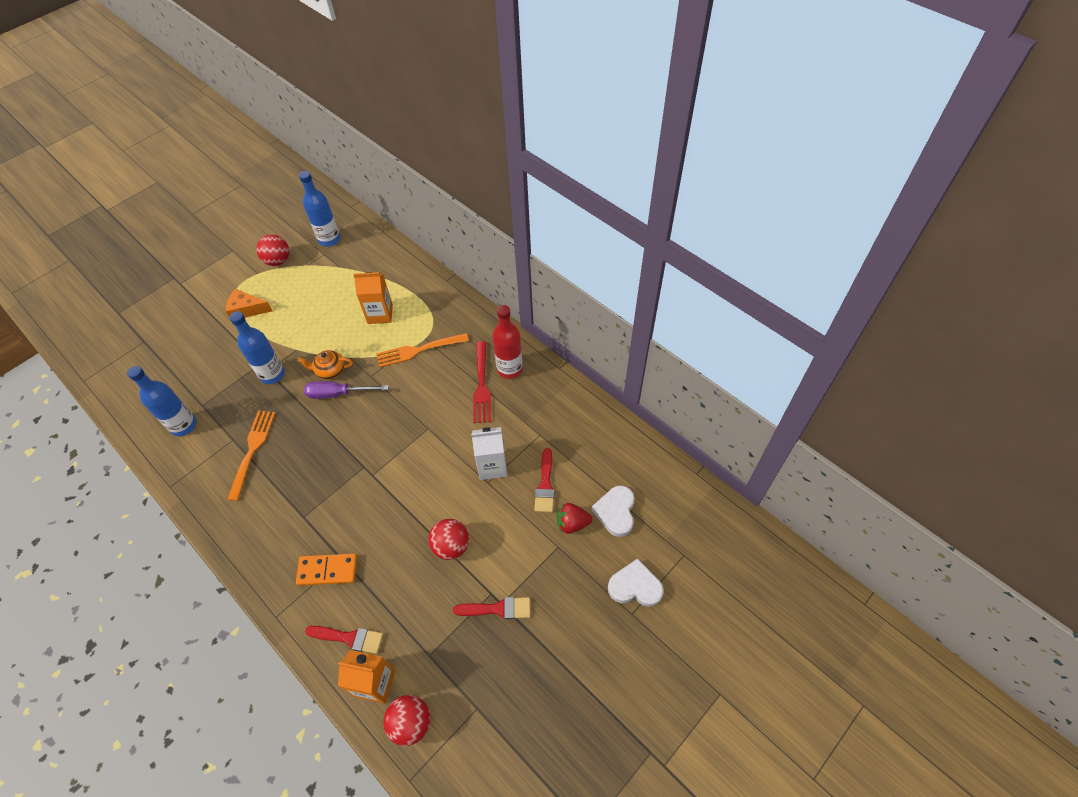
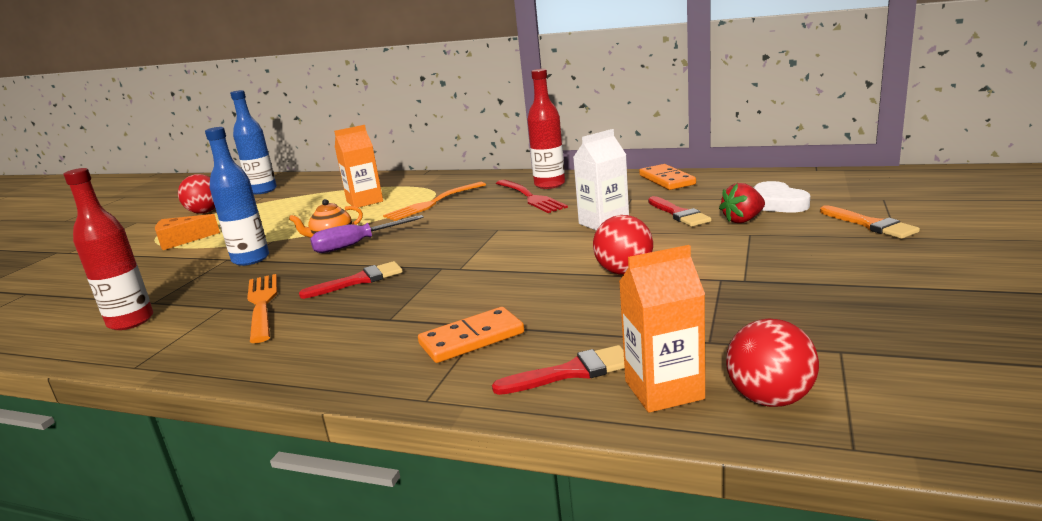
camera: 25 degrees left, 35 degrees down
blue bottle [127,366,196,436] -> red bottle [64,168,153,330]
red brush [453,597,530,619] -> red brush moved to [299,261,403,299]
white heart [608,559,664,607] -> orange brush [820,205,920,239]
none -> orange domino [639,164,696,190]

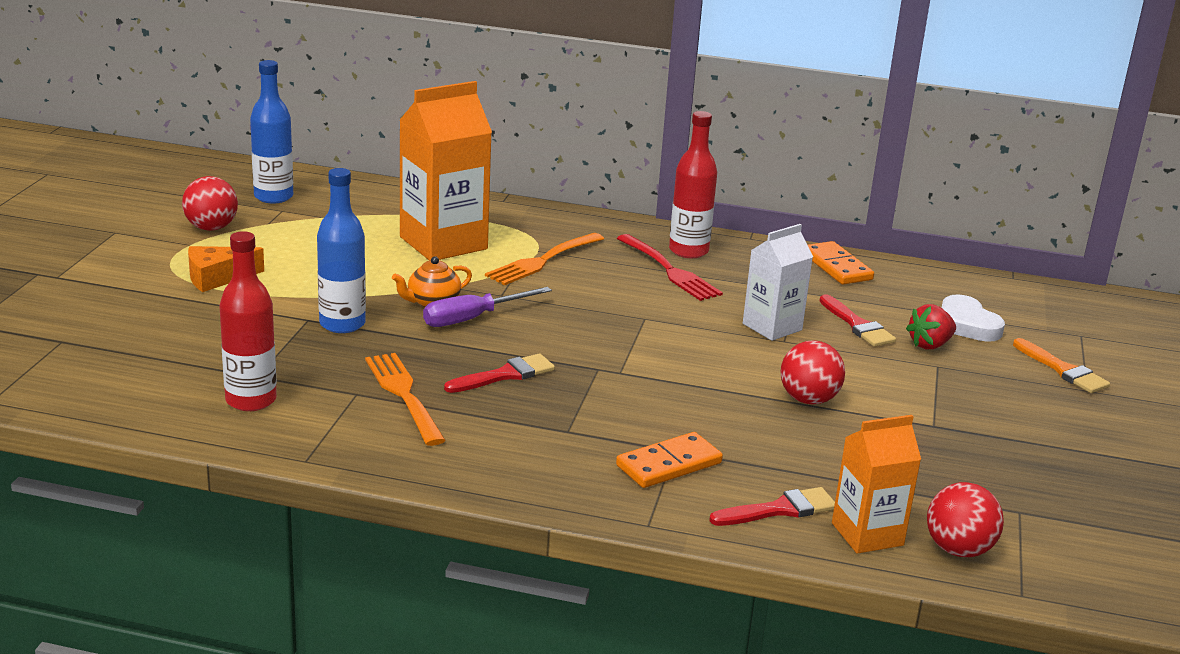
camera: 10 degrees left, 5 degrees up
orange carton [334,125,383,208] -> orange carton [399,81,492,260], size x1.65

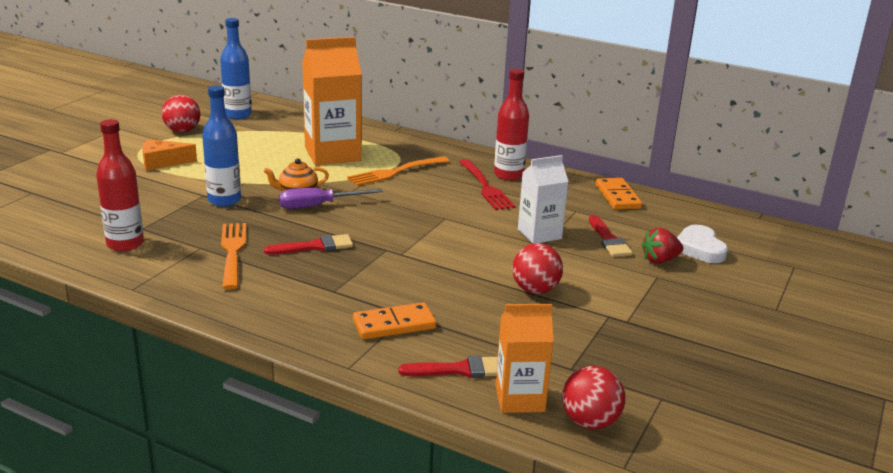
camera: 15 degrees right, 0 degrees up
orange brush [1013,338,1110,393] -> none

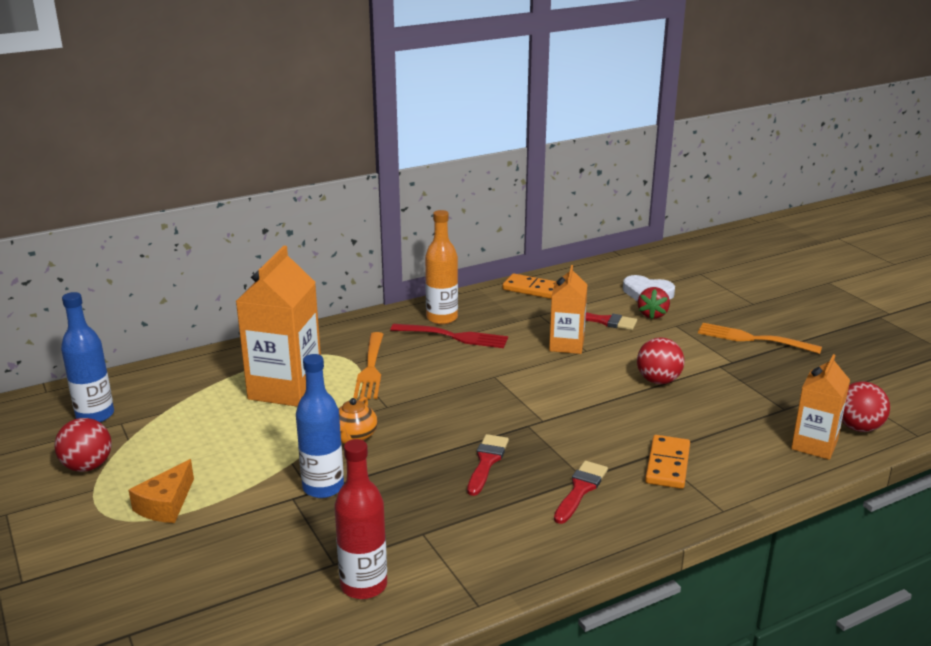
camera: 55 degrees left, 0 degrees up
orange fork [221,223,246,290] -> orange fork moved to [698,323,822,354]
purple screwdriver [279,188,382,209] -> none
red brush [398,356,498,378] -> red brush moved to [554,461,608,524]
red bottle [494,69,529,181] -> orange bottle [425,210,458,324]
white carton [518,155,569,244] -> orange carton [549,265,587,354]

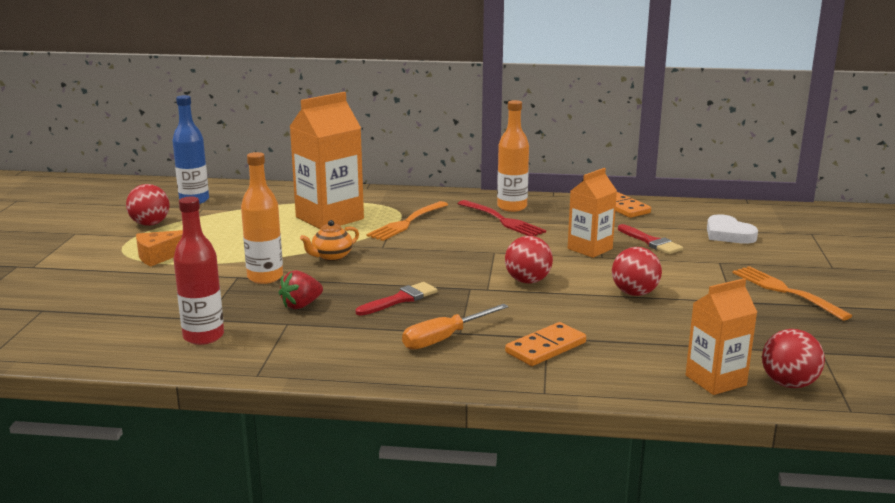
camera: 35 degrees right, 5 degrees down
blue bottle [296,354,344,498] -> orange bottle [241,152,283,284]
red brush [554,461,608,524] -> orange screwdriver [402,304,508,350]
red strawberry [638,287,670,319] -> red strawberry moved to [279,270,323,309]
none -> red ball [505,236,553,283]

